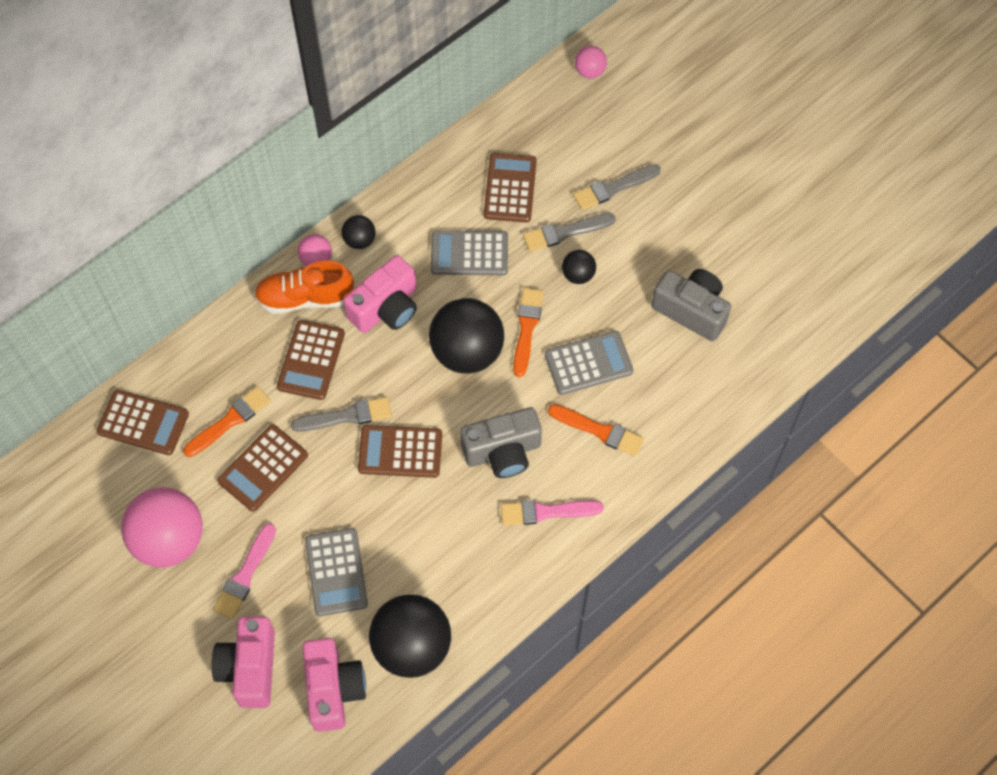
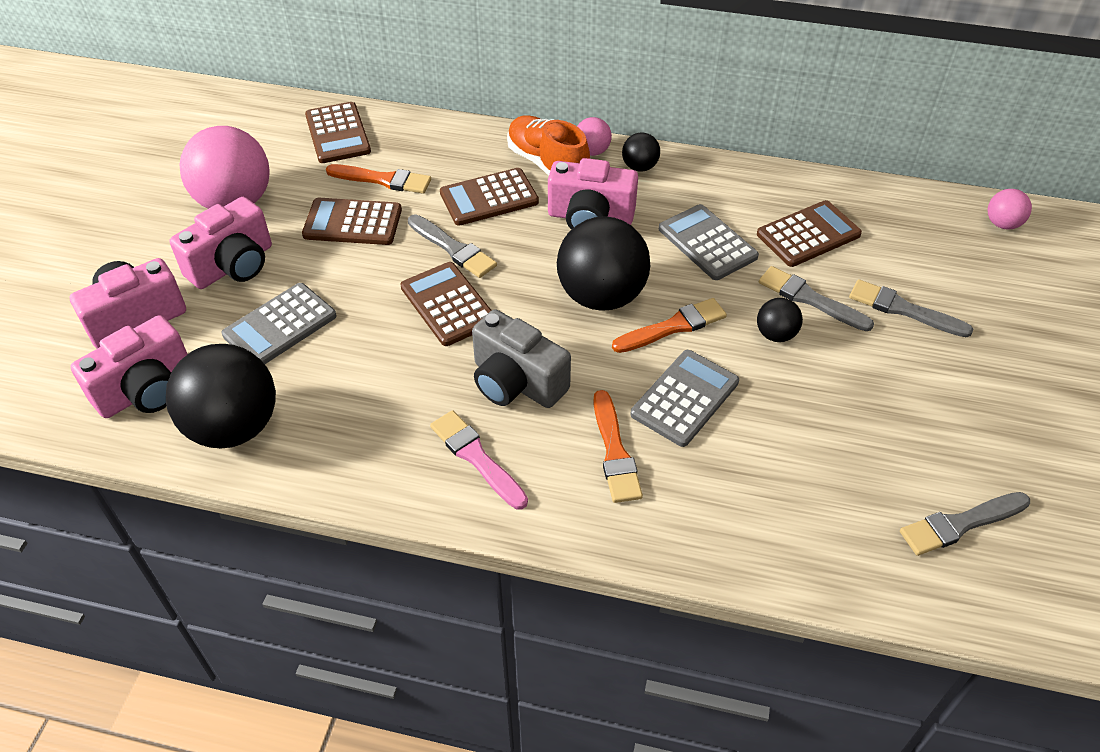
camera: 55 degrees right, 15 degrees down
pink brush [213,523,276,619] -> pink camera [170,197,272,289]
grey calculator [545,331,633,395] -> grey calculator turned 90 degrees counterclockwise [630,350,739,447]
grey camera [651,269,731,341] -> none
none -> grey brush [900,492,1030,556]

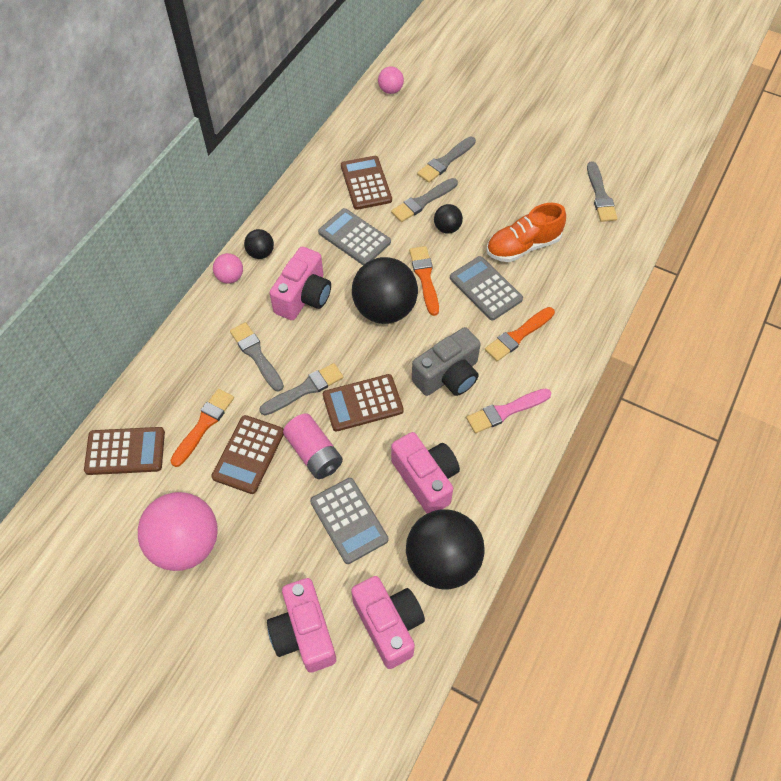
camera: 75 degrees left, 10 degrees up
pink camera [170,197,272,289] -> pink camera moved to [391,432,460,514]
brown calculator [440,168,539,226] -> grey brush [230,322,284,392]
orange shoe [507,115,590,176] -> orange shoe moved to [487,203,566,262]
orange brush [593,390,643,503] -> orange brush turned 135 degrees clockwise [485,307,555,361]
grey calculator [659,204,759,280] -> grey calculator turned 60 degrees clockwise [318,208,391,265]
none -> pink battery [283,413,343,479]

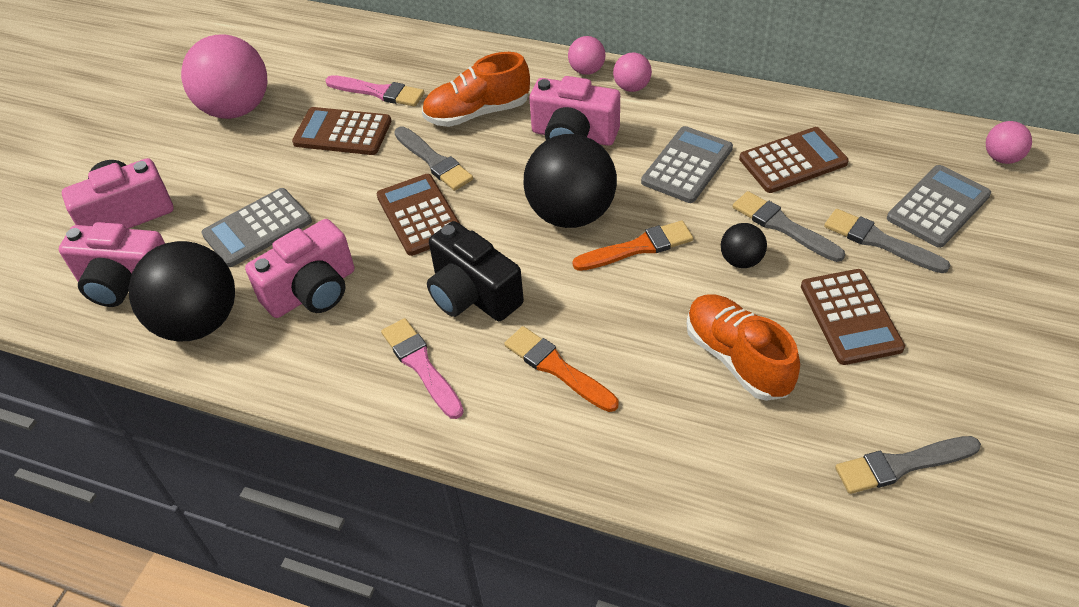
camera: 85 degrees right, 10 degrees down
brown calculator [84,427,165,475] -> brown calculator moved to [801,269,905,365]
orange brush [170,389,234,467] -> pink brush [326,75,424,107]
grey brush [230,322,284,392] -> orange shoe [422,52,530,127]
black ball [244,229,274,259] -> pink ball [613,52,652,92]
pink battery [283,413,343,479] -> none
pink camera [351,576,425,669] -> pink camera turned 45 degrees clockwise [59,222,165,307]
grey camera [412,327,481,396] -> black camera [427,221,524,321]
grey calculator [450,256,523,320] -> grey calculator moved to [887,165,991,248]

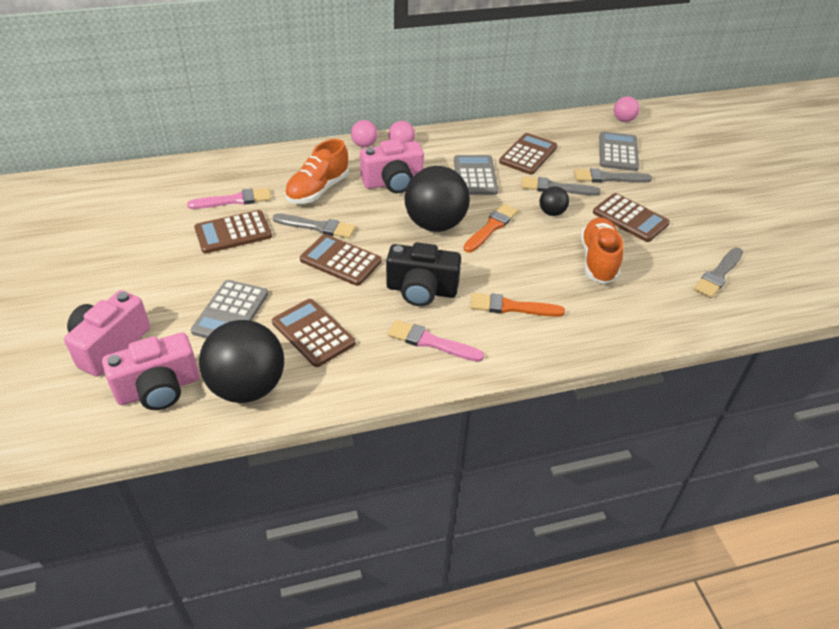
camera: 40 degrees left, 5 degrees down
pink ball [181,35,267,119] -> none
pink camera [245,219,354,318] -> brown calculator [272,299,355,367]
orange shoe [687,294,800,401] -> orange shoe turned 75 degrees clockwise [581,217,623,284]

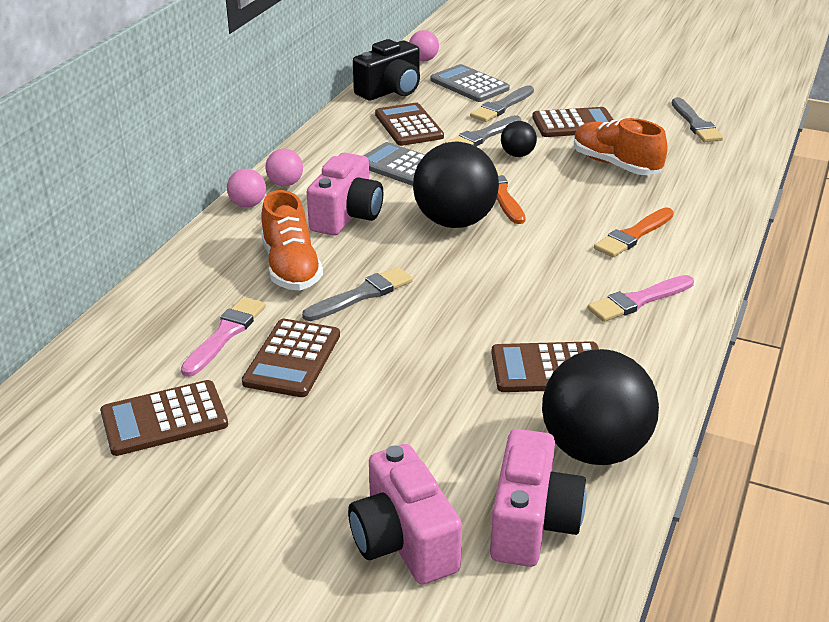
camera: 50 degrees left, 10 degrees down
grey calculator [191,280,268,338] -> none
brown calculator [300,234,382,286] -> brown calculator moved to [100,380,228,456]
black camera [386,242,461,306] -> black camera moved to [353,39,420,100]

